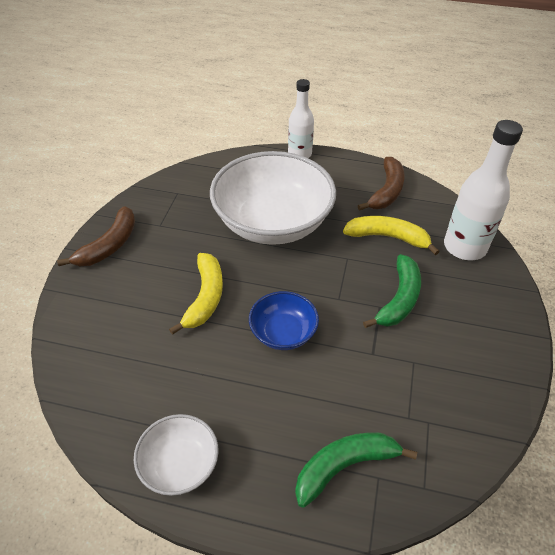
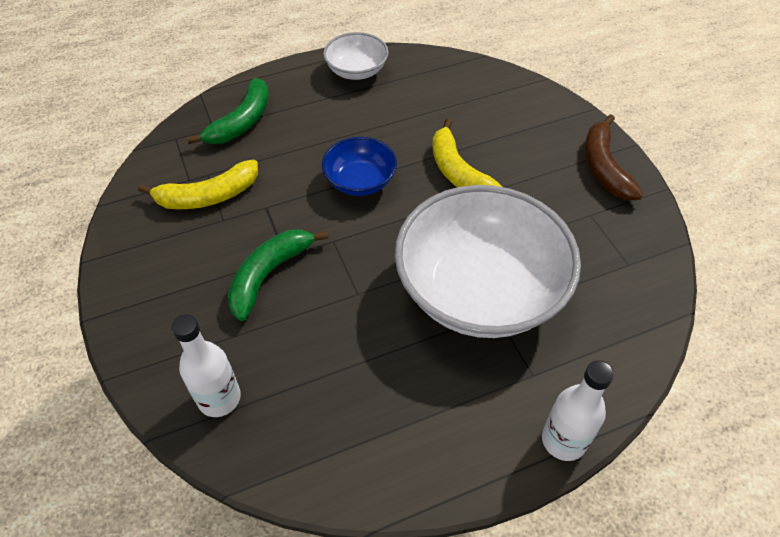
camera: 145 degrees right, 5 degrees up
yellow banana [343,216,440,255] -> yellow banana moved to [138,160,258,209]
brown banana [358,157,405,211] -> none
green banana [363,254,421,328] -> green banana turned 45 degrees clockwise [227,229,328,321]
white bottle [444,120,523,260] -> white bottle [171,314,241,417], size x0.66

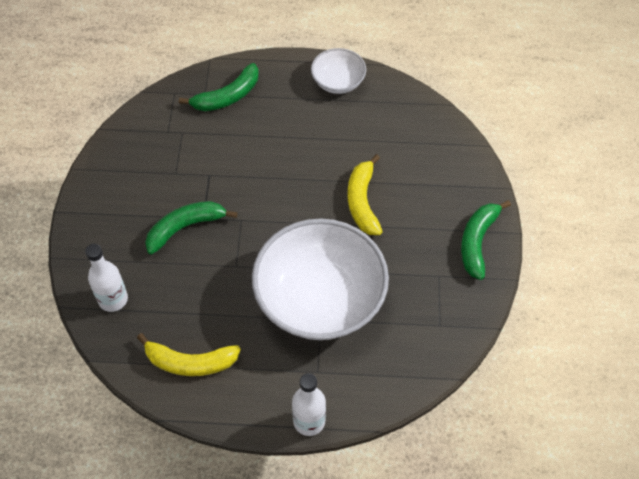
camera: 25 degrees right, 5 degrees up
yellow banana [138,160,258,209] -> yellow banana moved to [137,333,241,376]
blue bowl [322,137,397,196] -> none
brown banana [585,114,643,200] -> green banana [461,200,511,280]

